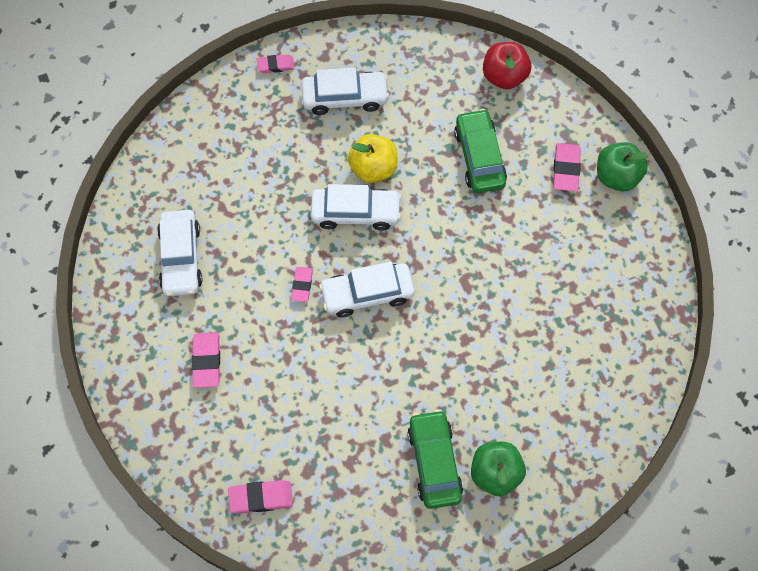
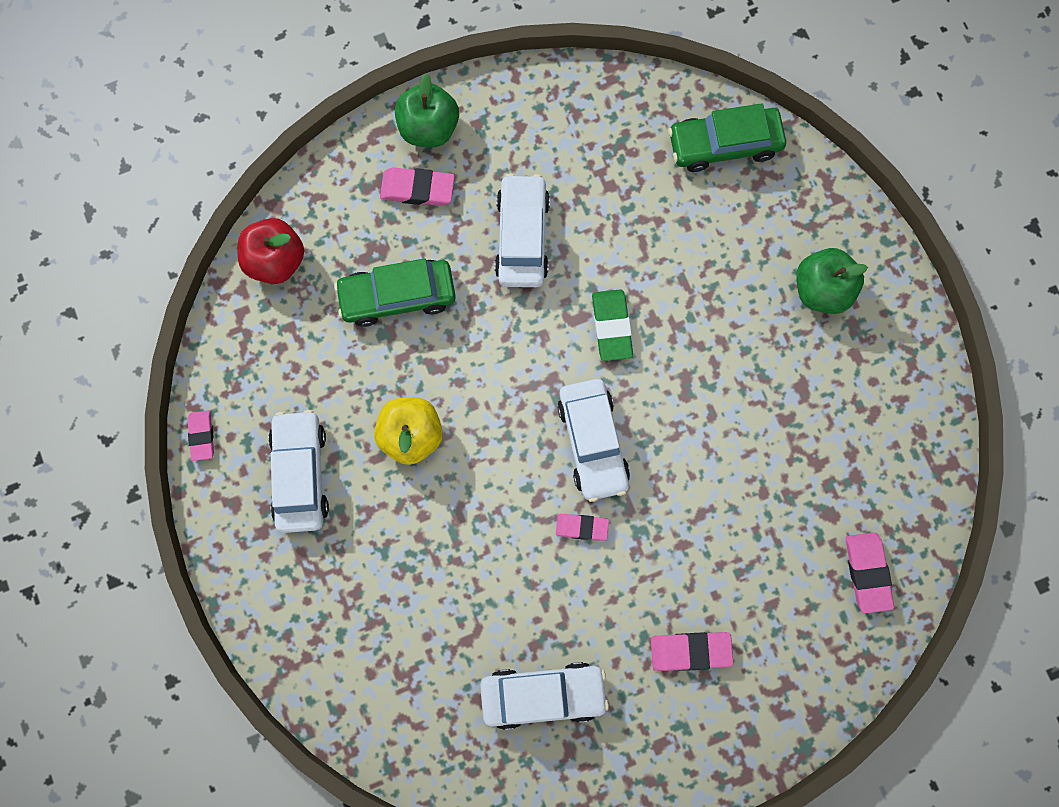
camera: 90 degrees left, 10 degrees up
pink eraser [257,54,294,73] -> pink eraser moved to [188,410,214,461]
white car [311,184,401,231] -> white car moved to [495,174,550,287]
green car [407,410,463,509] -> green car moved to [668,103,786,172]
none -> green eraser [592,289,633,361]

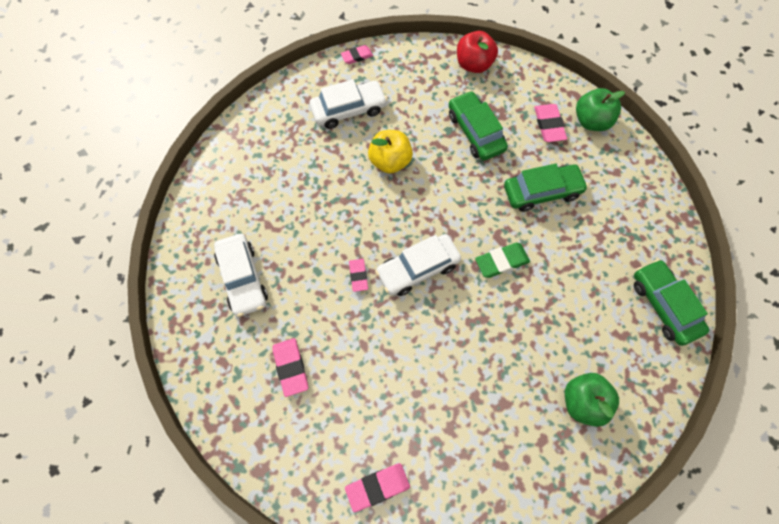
camera: 75 degrees right, 10 degrees down
white car [495,174,550,287] -> green car [504,164,588,212]

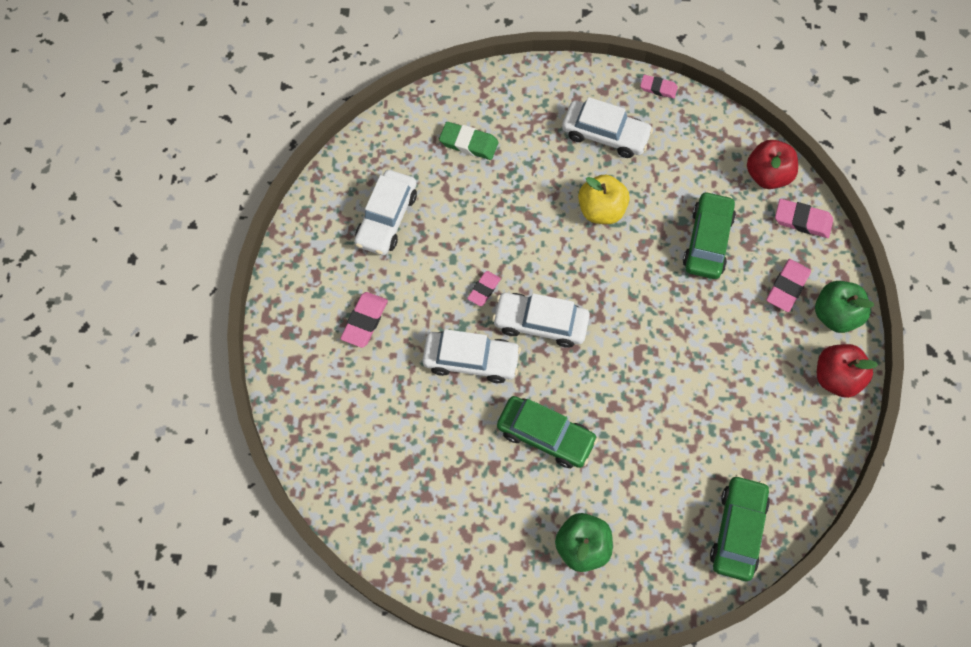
camera: 40 degrees right, 0 degrees up
pink eraser [345,463,410,512] -> pink eraser moved to [775,199,833,238]
green eraser [475,243,530,278] -> green eraser moved to [439,122,498,160]
green car [504,164,588,212] -> green car moved to [497,396,598,468]
none -> white car [423,329,521,383]
none -> red apple [817,344,878,398]

